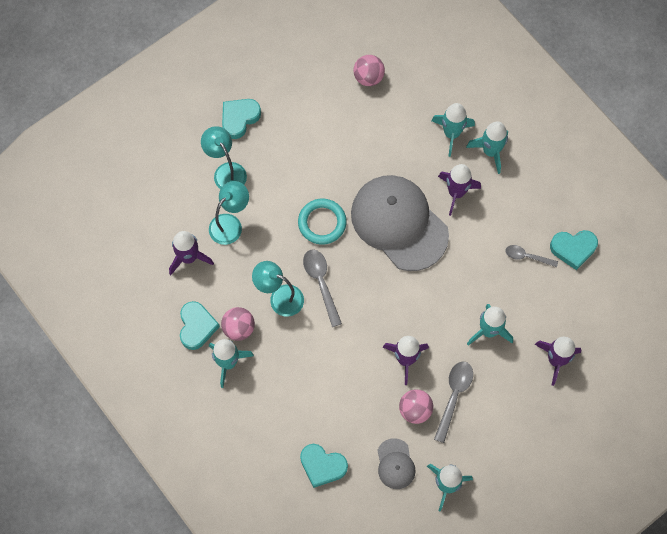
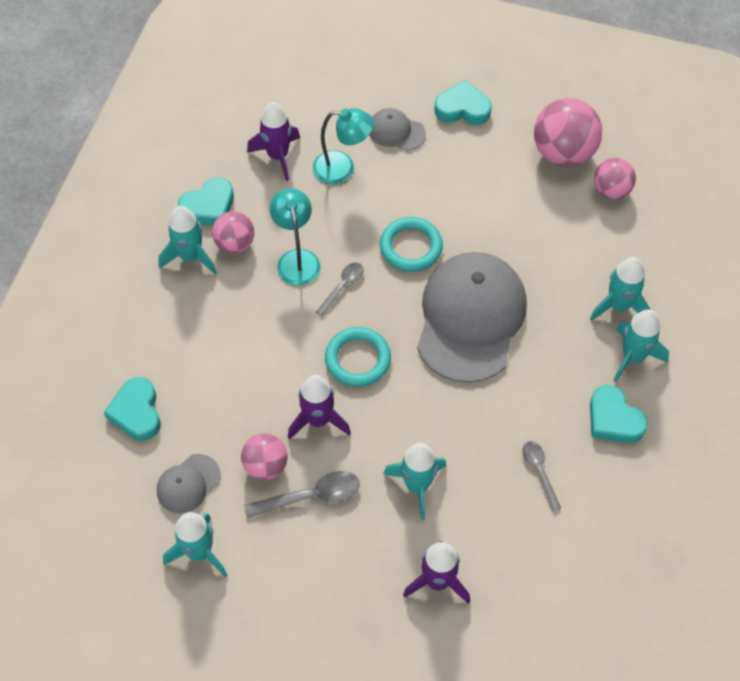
camera: 55 degrees right, 10 degrees down
turquoise lamp [201,126,247,189] -> grey cap [369,108,426,151]
grey spoon [303,249,342,327] -> grey spoon [316,263,364,317], size x0.65
purple rocket [438,164,481,216] -> none
turquoise heart [550,230,598,270] -> turquoise heart moved to [590,385,648,443]
none -> turquoise ring [325,327,391,387]
none -> pink ball [534,98,602,167]

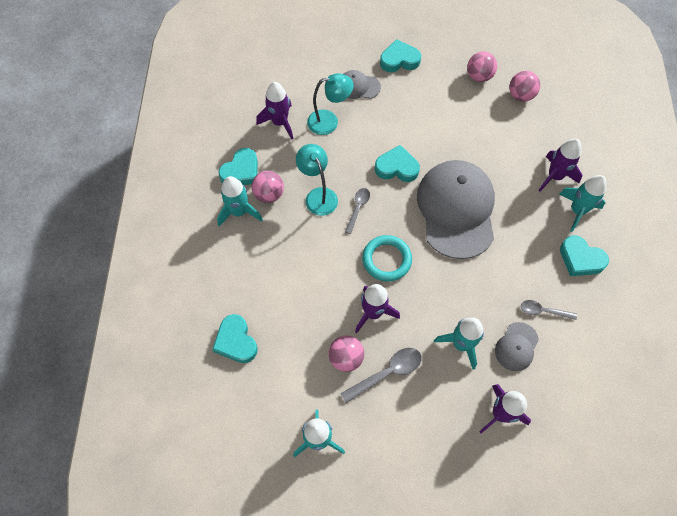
camera: 15 degrees left, 5 degrees up
grey cap [157,454,221,513] -> grey cap moved to [495,322,539,371]
turquoise ring [380,217,443,272] -> turquoise heart [375,145,420,182]
grey spoon [522,441,561,511] -> grey spoon turned 45 degrees counterclockwise [521,300,577,320]
pink ball [534,98,602,167] -> pink ball [467,51,497,82], size x0.60
turquoise rocket [590,257,651,321] -> purple rocket [539,139,582,191]

